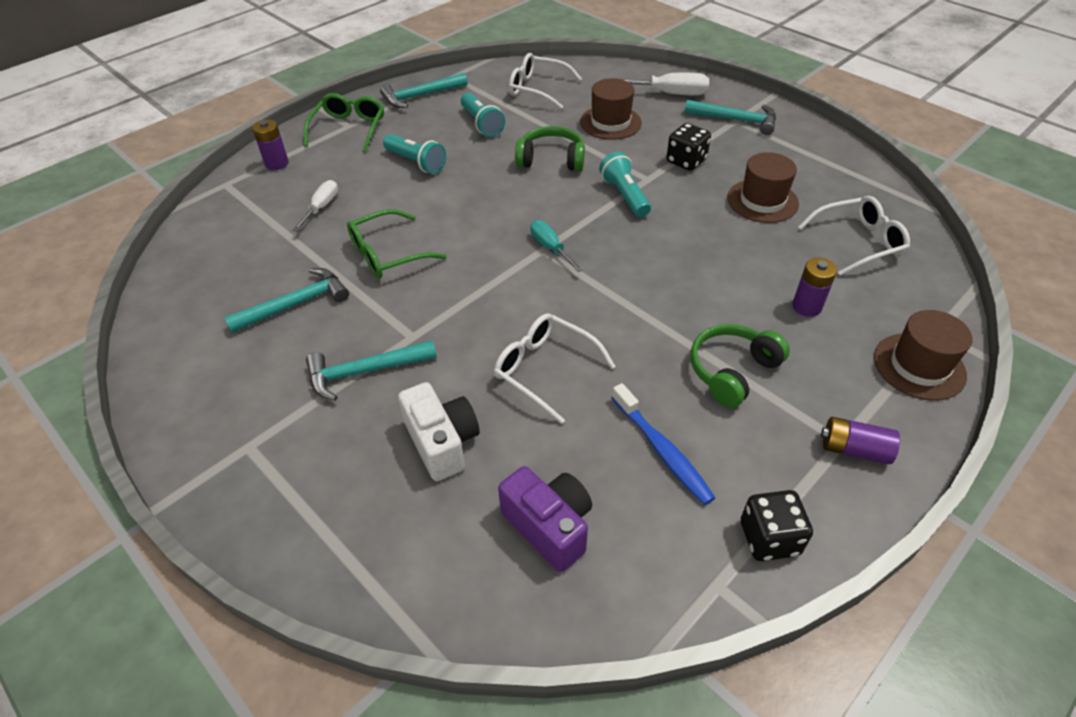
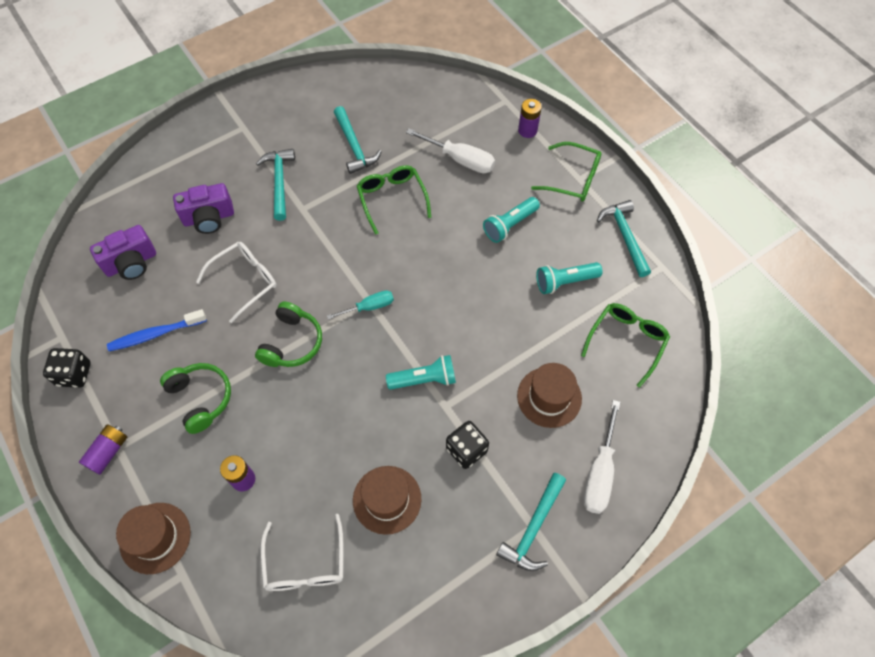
camera: 100 degrees right, 15 degrees up
white screwdriver [292,180,338,232] -> white screwdriver [406,128,495,173], size x1.56
white camera [398,382,480,481] -> purple camera [173,183,234,234]
white glasses [509,53,582,109] -> green glasses [581,303,670,387]
green headphones [515,126,585,171] -> green headphones moved to [255,301,322,367]

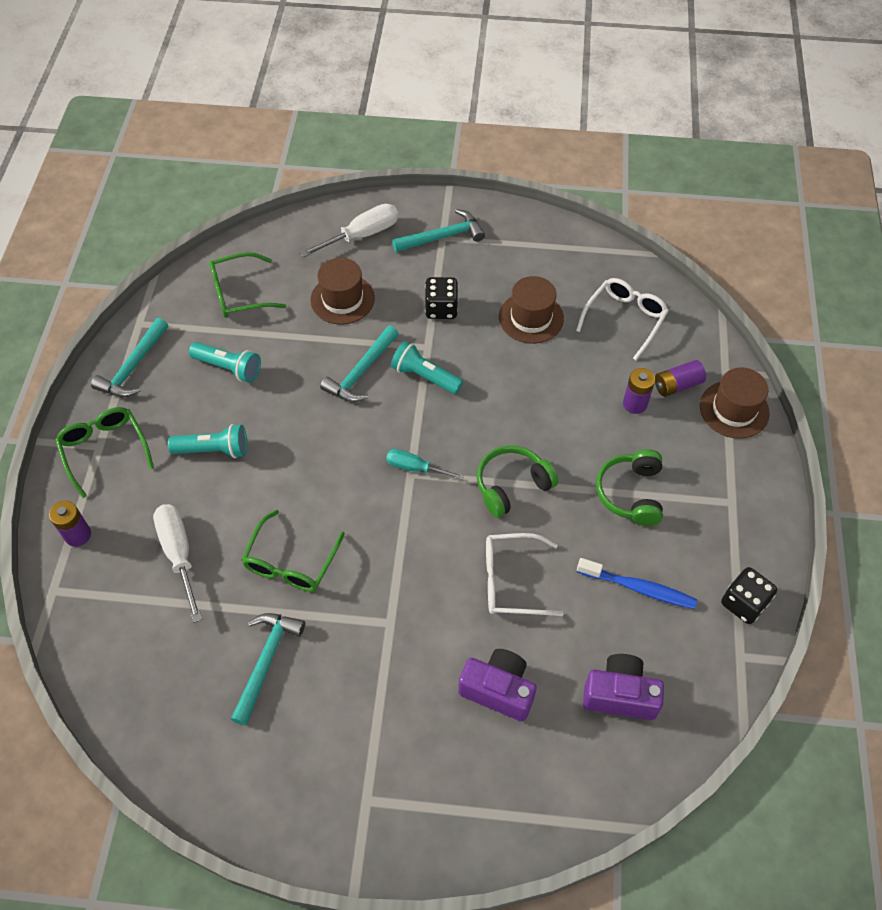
camera: 140 degrees left, 5 degrees down
purple battery [79,424,127,475] -> purple battery moved to [655,360,706,397]
turquoise hammer [256,149,295,221] -> turquoise hammer moved to [320,326,399,402]

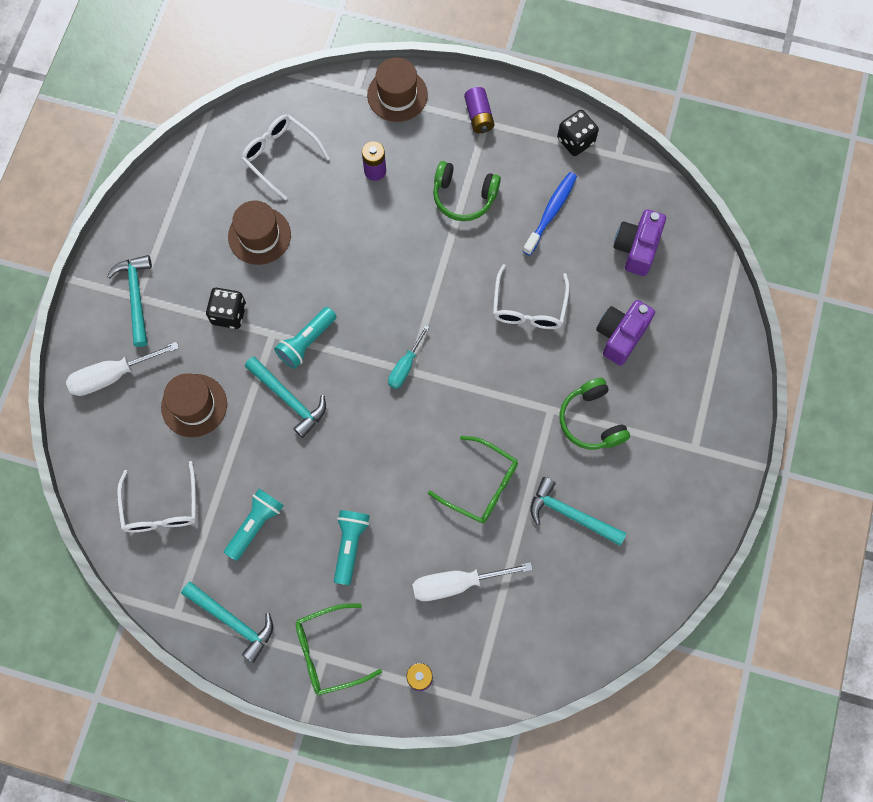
camera: 80 degrees left, 15 degrees up
green glasses [209,252,286,318] -> white glasses [117,461,196,532]
white screwdriver [300,204,398,258] -> white screwdriver turned 90 degrees counterclockwise [66,342,179,396]
green headphones [477,445,559,518] -> green headphones moved to [560,378,630,449]
purple battery [655,360,706,397] -> purple battery moved to [464,87,494,133]

